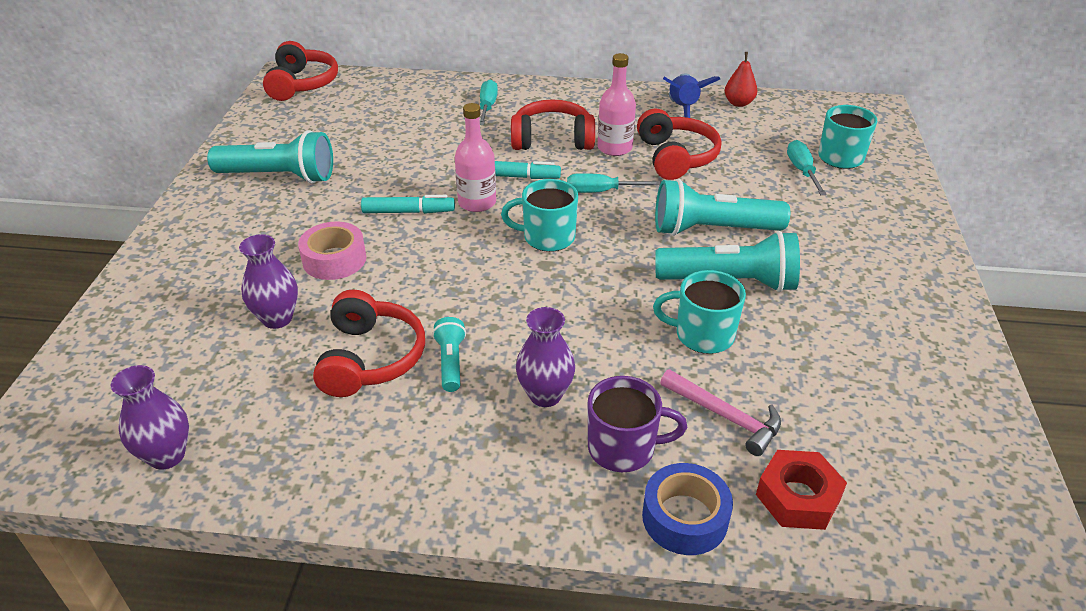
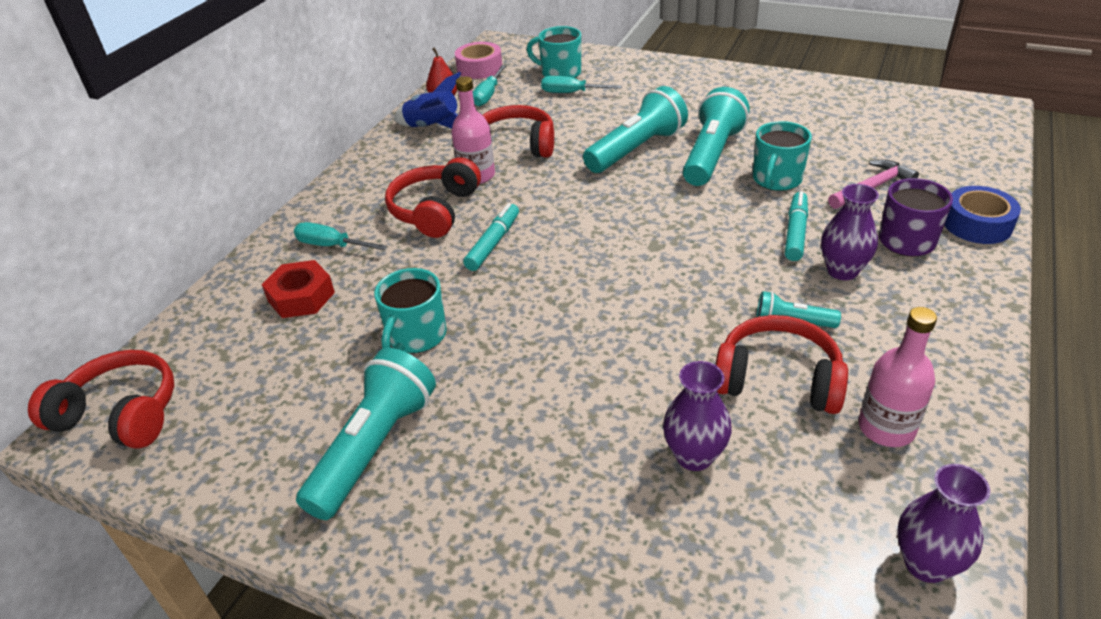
camera: 70 degrees left, 0 degrees up
pink tape [298,222,366,280] -> pink tape moved to [455,42,502,79]
turquoise marker [361,195,455,214] -> turquoise marker moved to [785,191,808,261]
pink bottle [455,103,496,212] -> pink bottle moved to [858,307,937,447]
turquoise mug [501,179,578,252] -> turquoise mug moved to [374,268,447,353]
turquoise screwdriver [567,173,661,193] -> turquoise screwdriver moved to [473,65,507,107]
turquoise flashlight [655,179,790,236] -> turquoise flashlight turned 150 degrees counterclockwise [583,86,688,173]
red nut [756,450,847,530] -> red nut moved to [262,260,335,318]

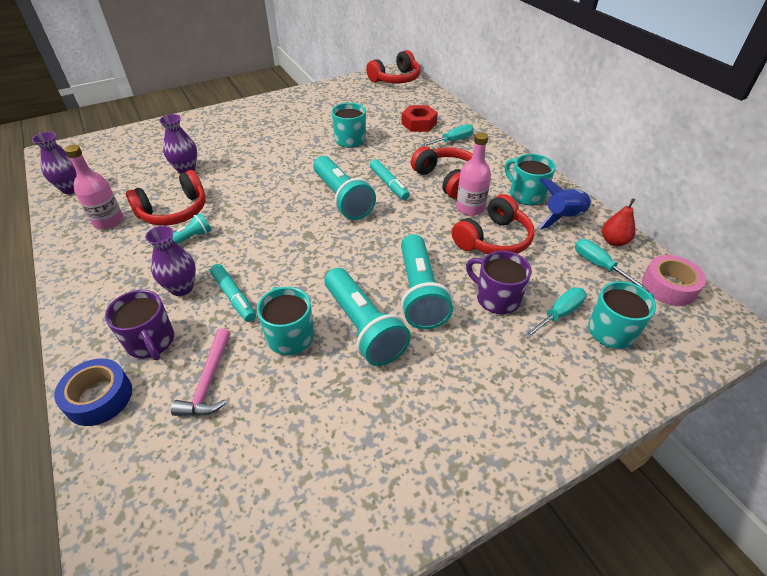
camera: 125 degrees right, 5 degrees up
turquoise flashlight [296,348,436,520] -> turquoise flashlight moved to [313,156,376,220]
none -> purple mug [466,251,532,314]
none -> turquoise mug [505,154,556,205]

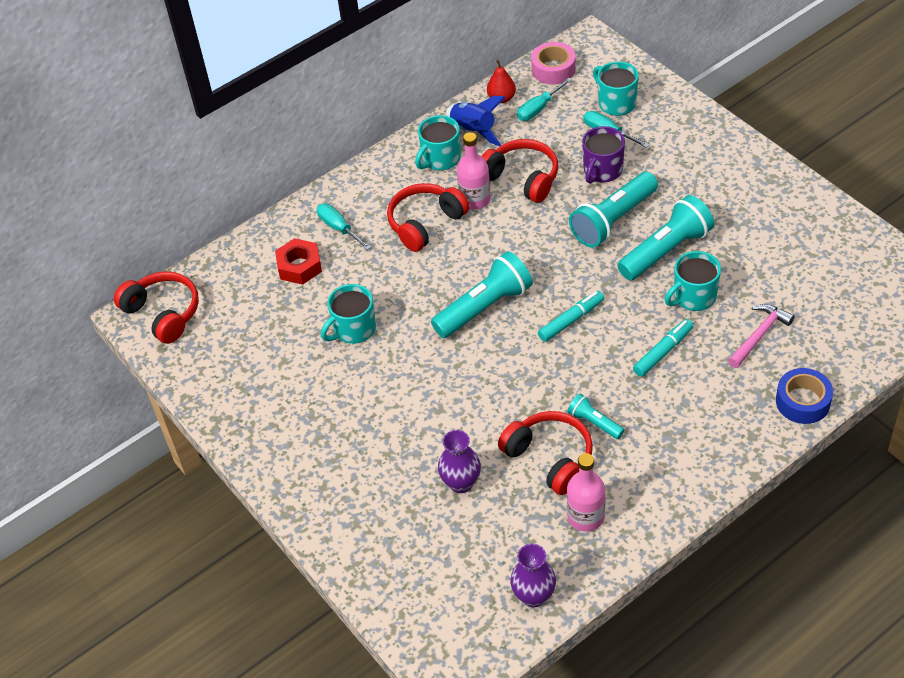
camera: 95 degrees left, 5 degrees up
purple mug [105,290,174,360] -> none
purple vase [145,226,196,296] -> none
pink hammer [171,328,230,416] -> pink hammer turned 45 degrees counterclockwise [728,304,795,368]
turquoise marker [370,159,410,200] -> turquoise marker moved to [538,291,604,342]
turquoise flashlight [401,234,453,329] -> turquoise flashlight turned 150 degrees clockwise [569,172,658,248]

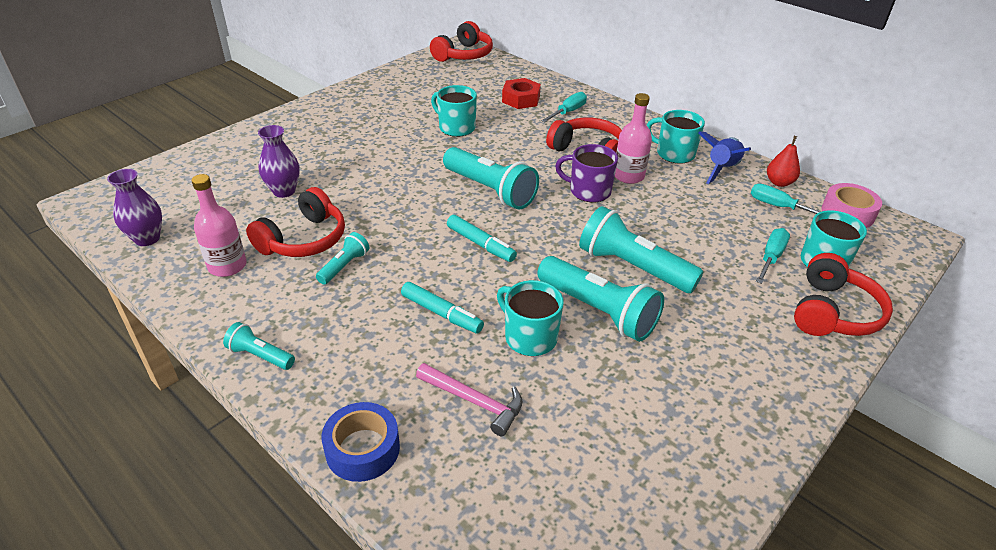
camera: 75 degrees right, 10 degrees down
red headphones [482,139,558,203] -> red headphones moved to [794,253,893,336]
purple mug [582,126,625,184] -> purple mug moved to [555,144,618,202]
none -> turquoise flashlight [223,322,295,370]

